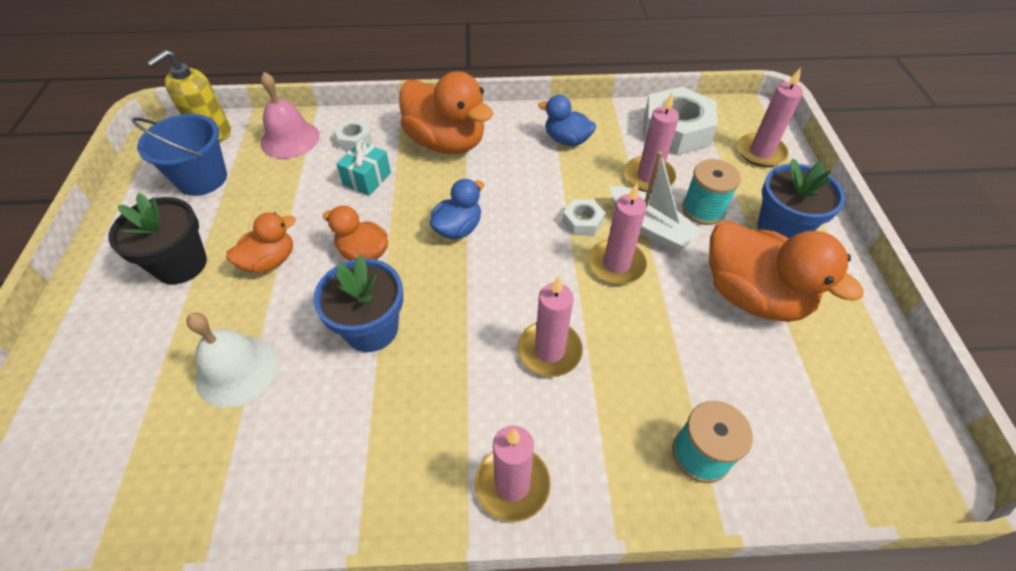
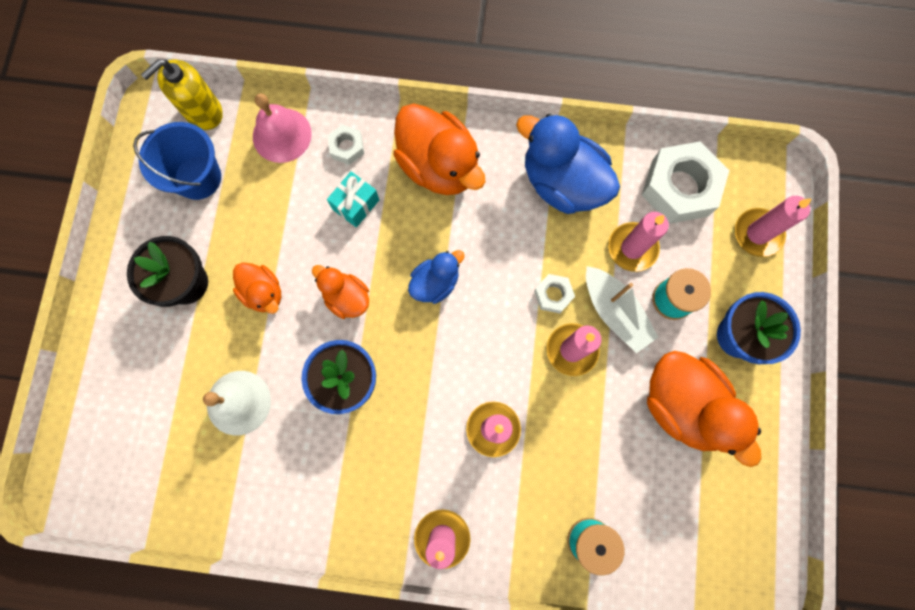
camera: 10 degrees right, 25 degrees up
orange duck [226,212,296,273] -> orange duck turned 75 degrees clockwise [233,262,281,314]
blue duck [538,95,596,146] -> blue duck [516,113,620,214], size x1.81

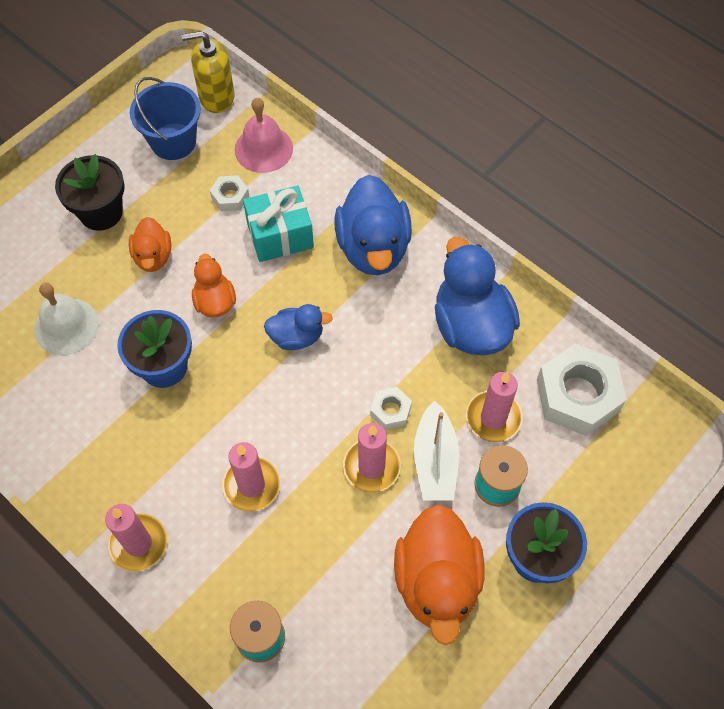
camera: 35 degrees right, 15 degrees down
white nut [327,124,364,165] -> white nut moved to [210,175,249,211]
turquoise gift [327,171,379,228] -> turquoise gift [243,185,314,262], size x1.50
orange duck [393,103,485,195] -> blue duck [334,175,412,275]
pink candle [735,196,812,257] -> none

